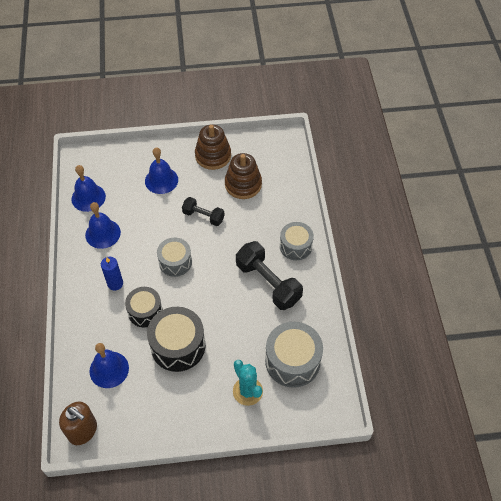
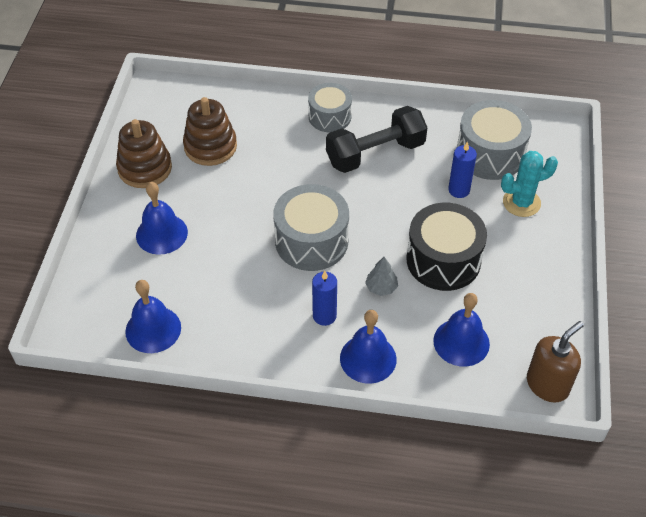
camera: 75 degrees left, 5 degrees down
blue bell [85,202,121,249] -> blue bell moved to [340,310,397,384]
black drum [125,287,163,328] -> grey tree [365,257,398,296]
grey drum [157,238,192,277] -> grey drum [273,184,349,271], size x1.54
black dumbbell [182,197,225,226] -> none
none -> blue candle [448,141,477,198]

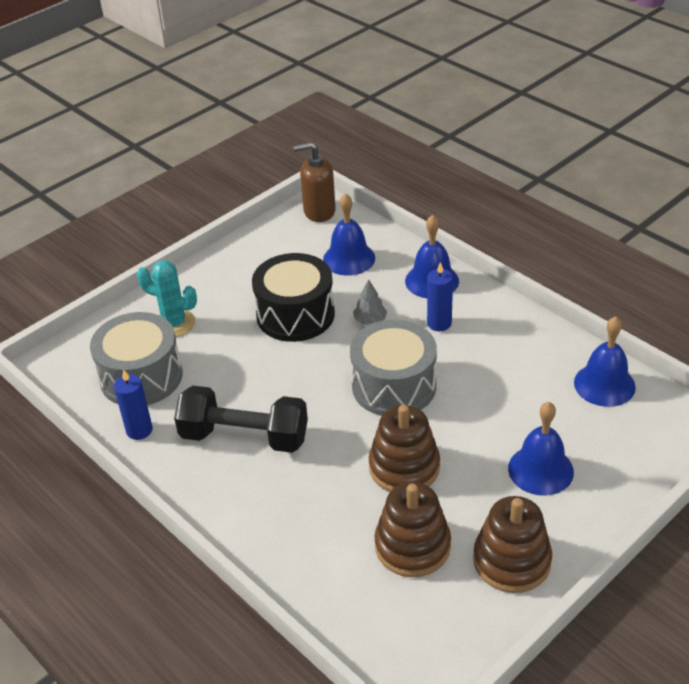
camera: 140 degrees left, 10 degrees down
grey drum [308,83,352,132] -> none
blue candle [448,141,477,198] -> blue candle moved to [114,370,153,440]
none -> brown stacking toy [369,405,440,492]

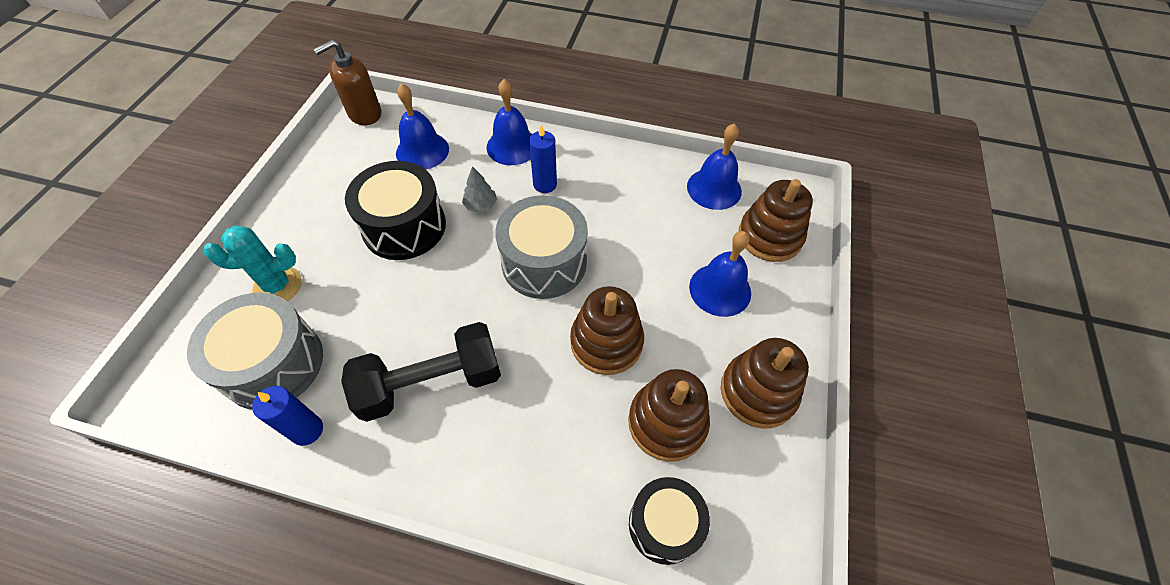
camera: 35 degrees left, 15 degrees up
none -> black drum [629,477,710,565]
none -> brown stacking toy [738,179,813,262]

